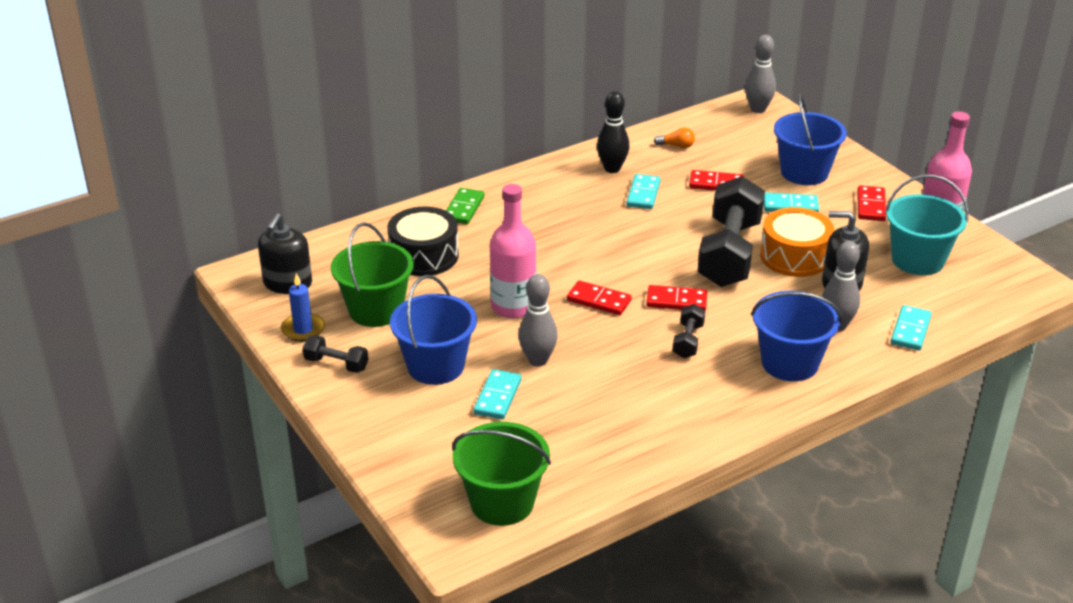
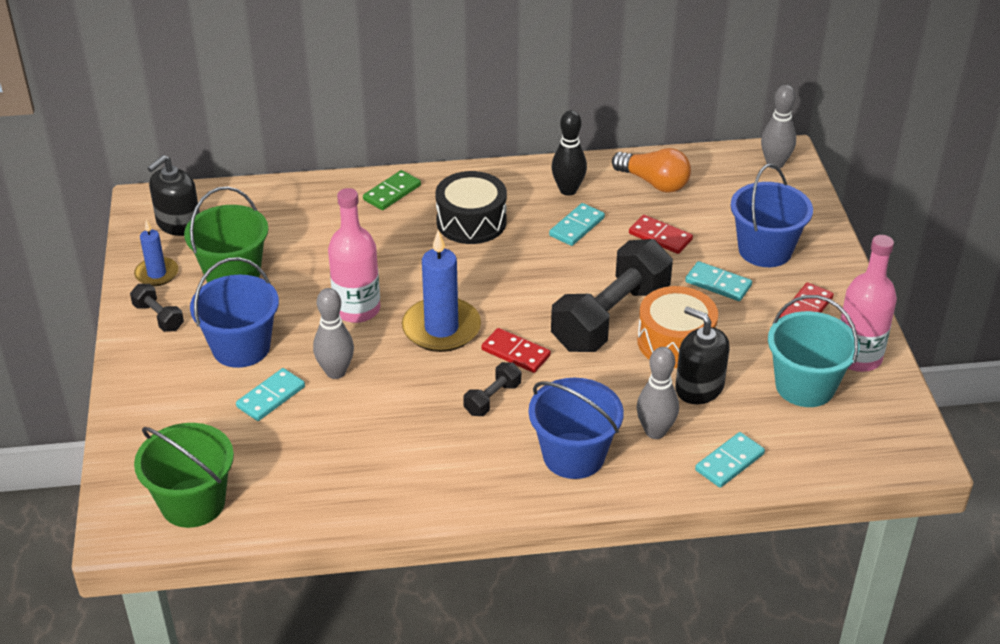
camera: 25 degrees right, 5 degrees up
black drum [387,207,459,276] -> black drum moved to [435,171,507,244]
red domino [567,281,632,315] -> blue candle [402,230,481,352]
orange light bulb [654,127,695,148] -> orange light bulb [612,148,691,193], size x1.91

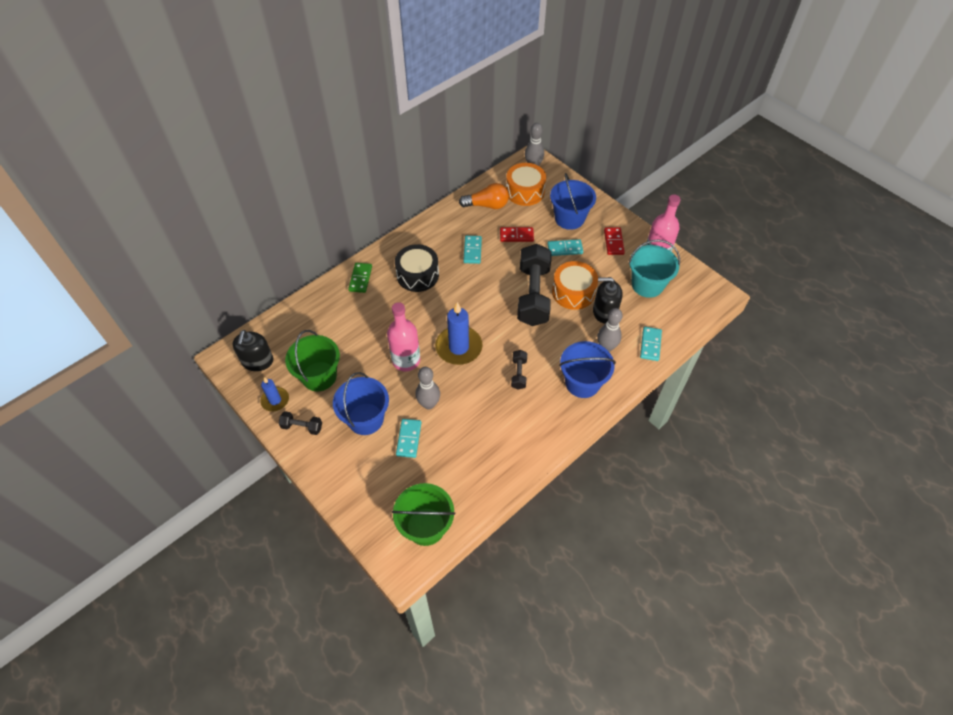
camera: 35 degrees left, 15 degrees up
red domino [481,328,551,373] -> none
black bowling pin [552,110,587,196] -> none
none -> orange drum [506,163,546,206]

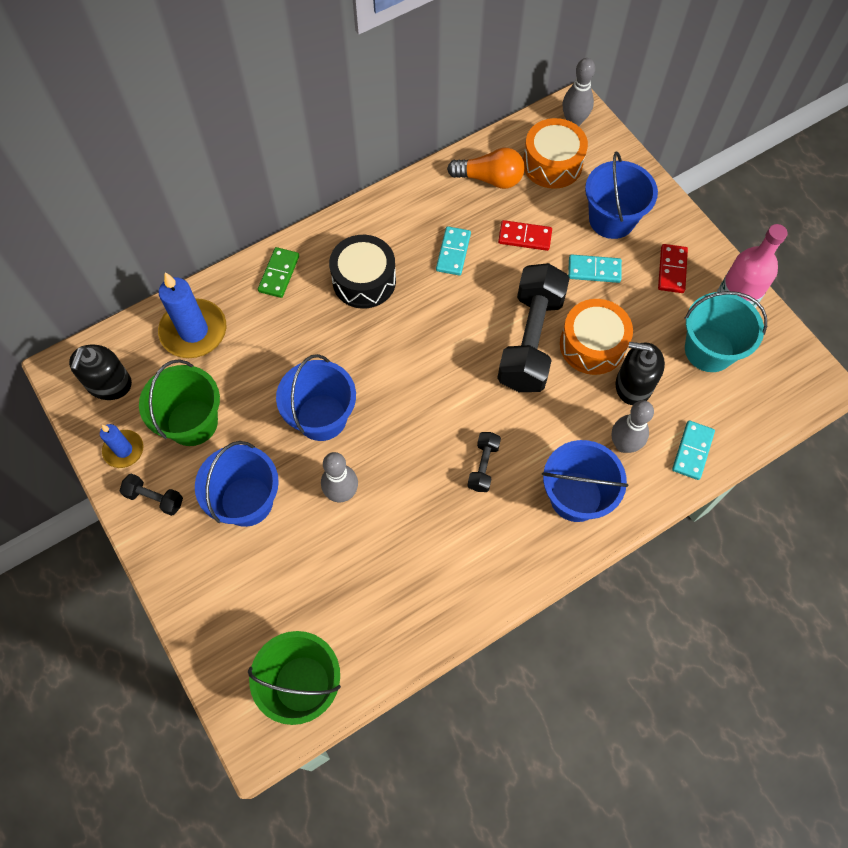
camera: 10 degrees right, 10 degrees up
pink bottle [387,302,420,372] -> blue bucket [276,354,356,441]
turquoise domino [396,419,421,458] -> none
blue candle [435,302,483,365] -> blue candle moved to [158,272,226,358]

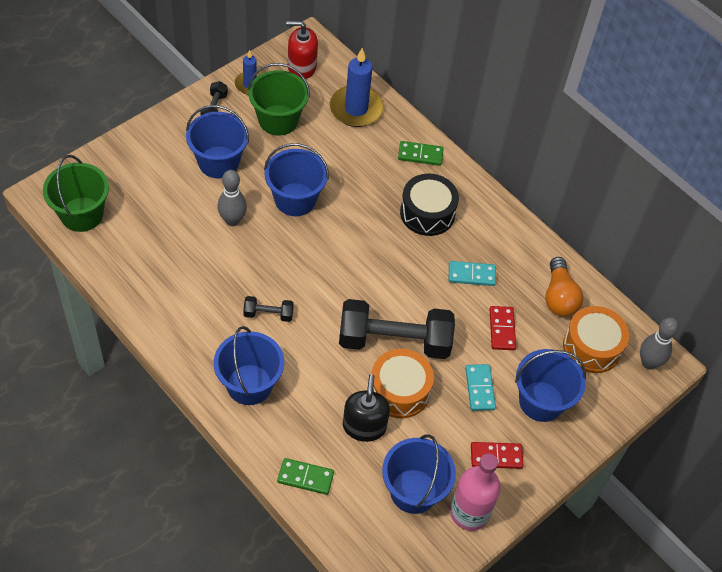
camera: 75 degrees right, 10 degrees down
black soap dispenser [69,345,132,400] -> red soap dispenser [286,21,318,79]
grey bowling pin [612,400,654,453] -> none
turquoise domino [672,421,715,480] -> green domino [277,458,334,495]
turquoise bucket [685,291,767,372] -> blue bucket [382,434,456,514]

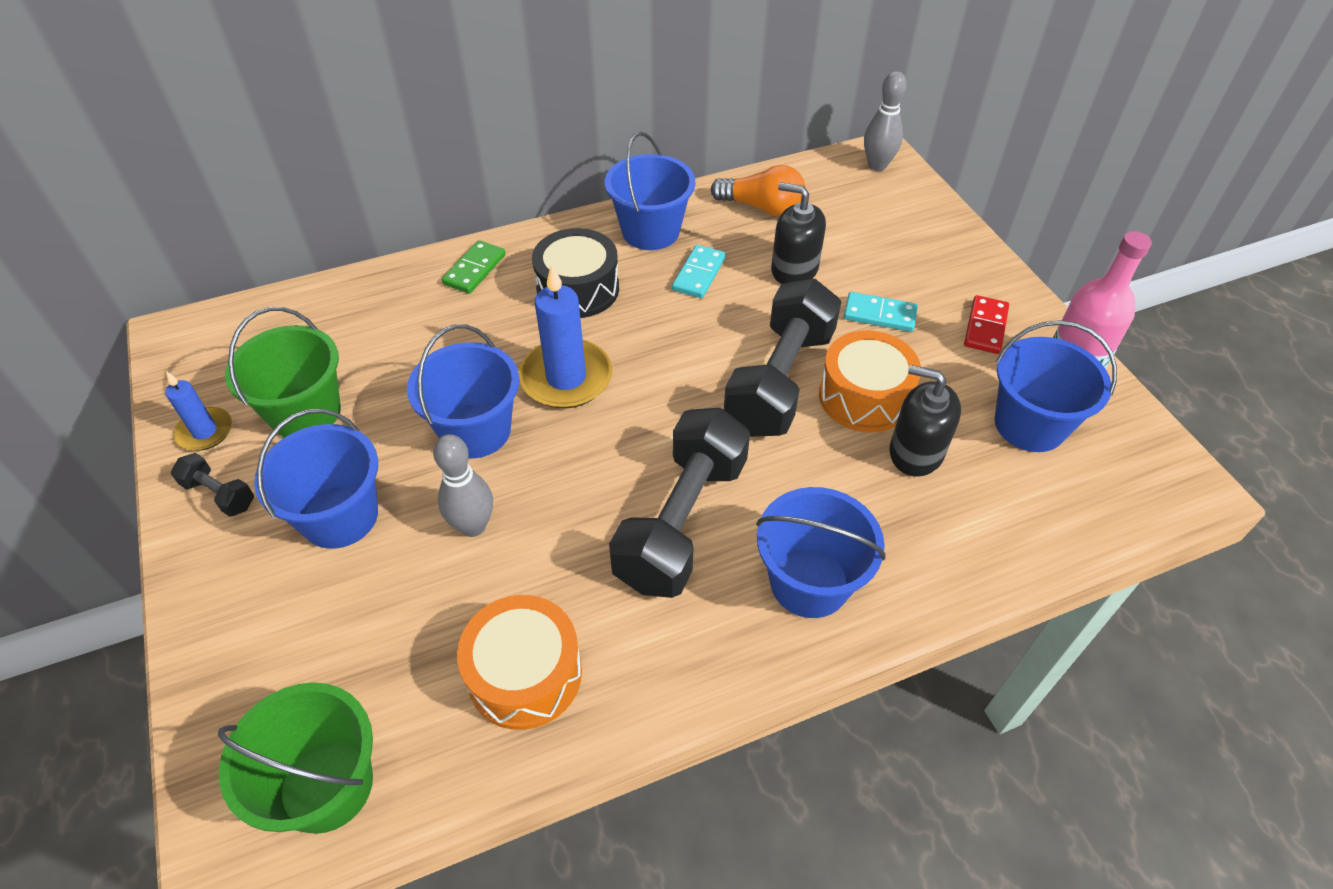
camera: 65 degrees left, 5 degrees down
black dumbbell [243,296,294,322] -> black dumbbell [609,408,750,598], size x2.27
green domino [277,458,334,495] -> none
red soap dispenser [286,21,318,79] -> none
blue candle [330,48,384,127] -> blue candle moved to [519,264,612,409]
red domino [490,306,516,350] -> black soap dispenser [771,182,826,284]
blue bucket [515,349,586,422] -> blue bucket moved to [605,132,695,250]
orange drum [563,306,629,373] -> orange drum moved to [457,595,582,730]

